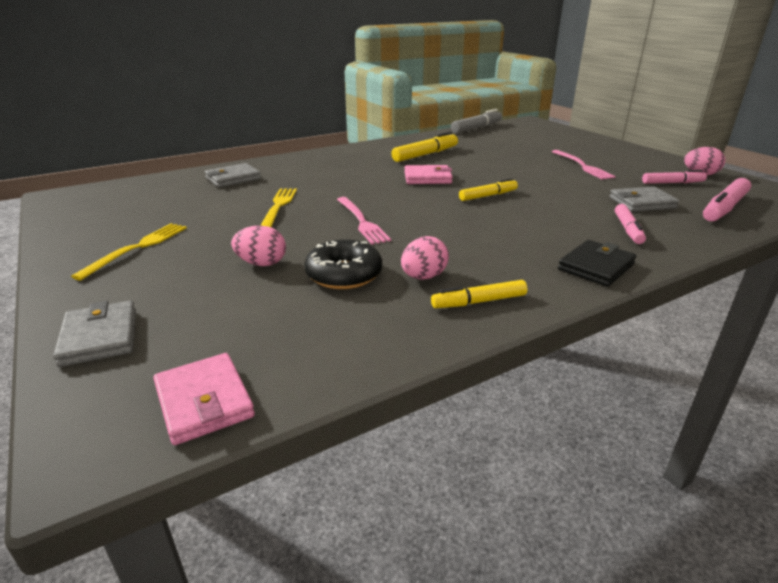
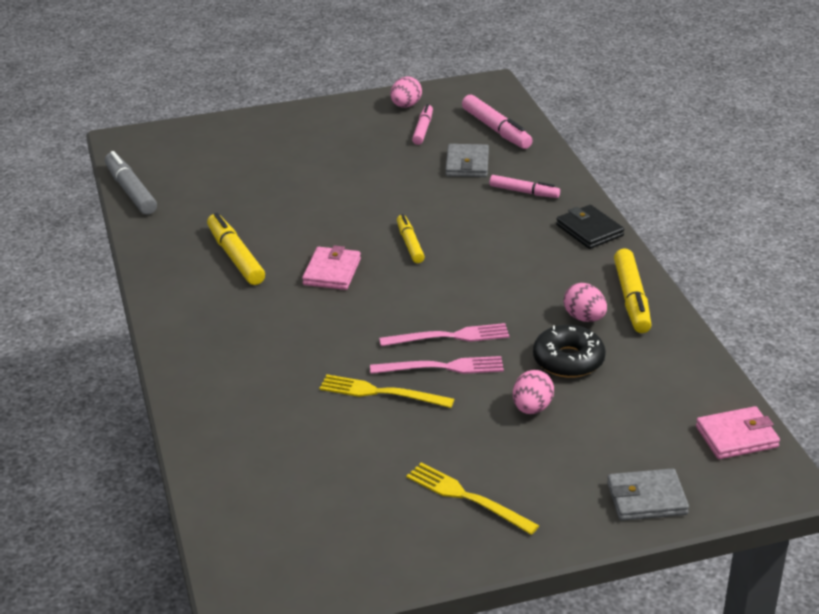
camera: 75 degrees left, 5 degrees up
grey wallet [205,163,261,188] -> none
yellow marker [431,280,527,308] -> yellow marker [614,248,652,333], size x1.54
pink fork [552,150,616,179] -> pink fork moved to [370,356,504,374]

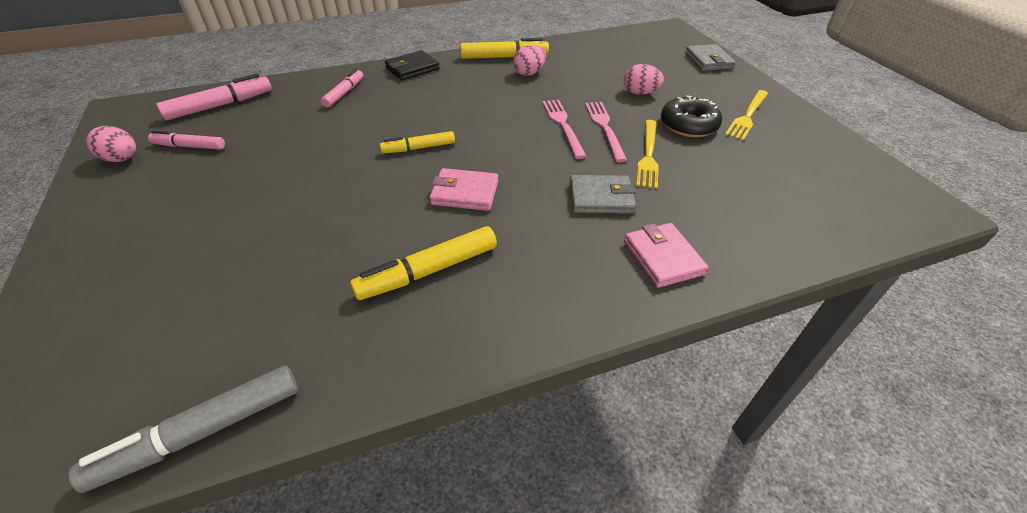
camera: 95 degrees left, 10 degrees up
grey wallet [446,144,489,177] -> grey wallet moved to [569,175,636,214]
black donut [533,325,606,378] -> black donut moved to [661,96,722,137]
pink wallet [696,406,780,459] -> pink wallet moved to [624,223,709,288]

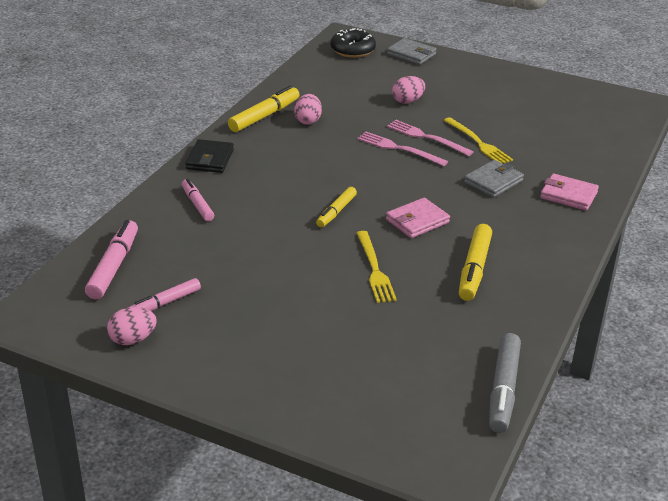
camera: 45 degrees left, 10 degrees down
black donut [661,96,722,137] -> black donut moved to [330,28,376,58]
yellow fork [725,90,768,141] -> yellow fork moved to [357,231,397,303]

